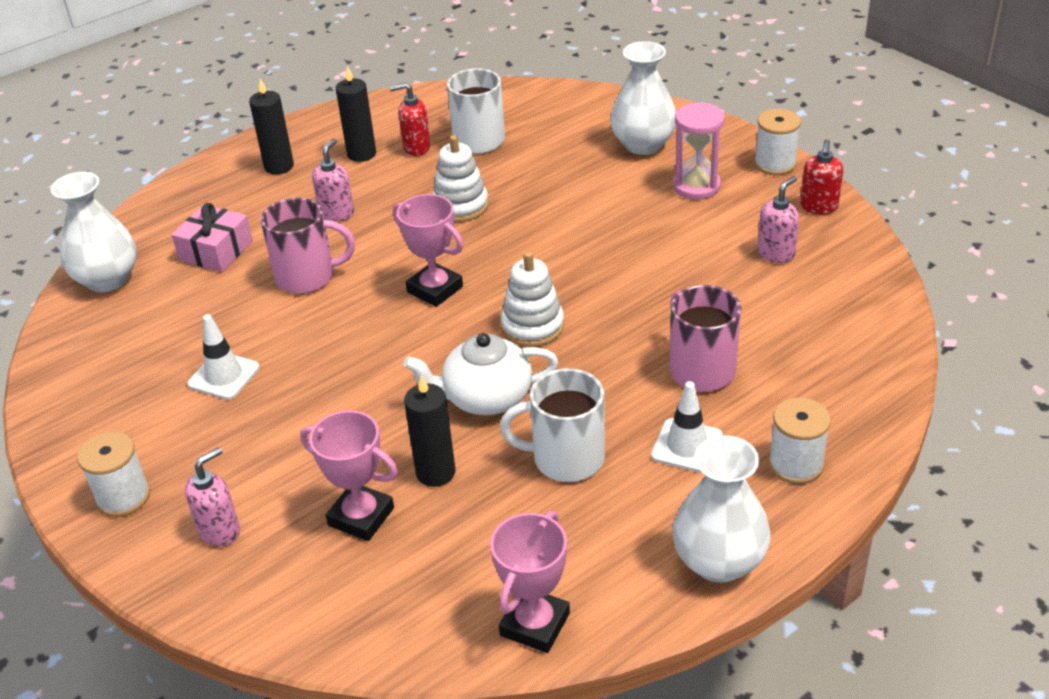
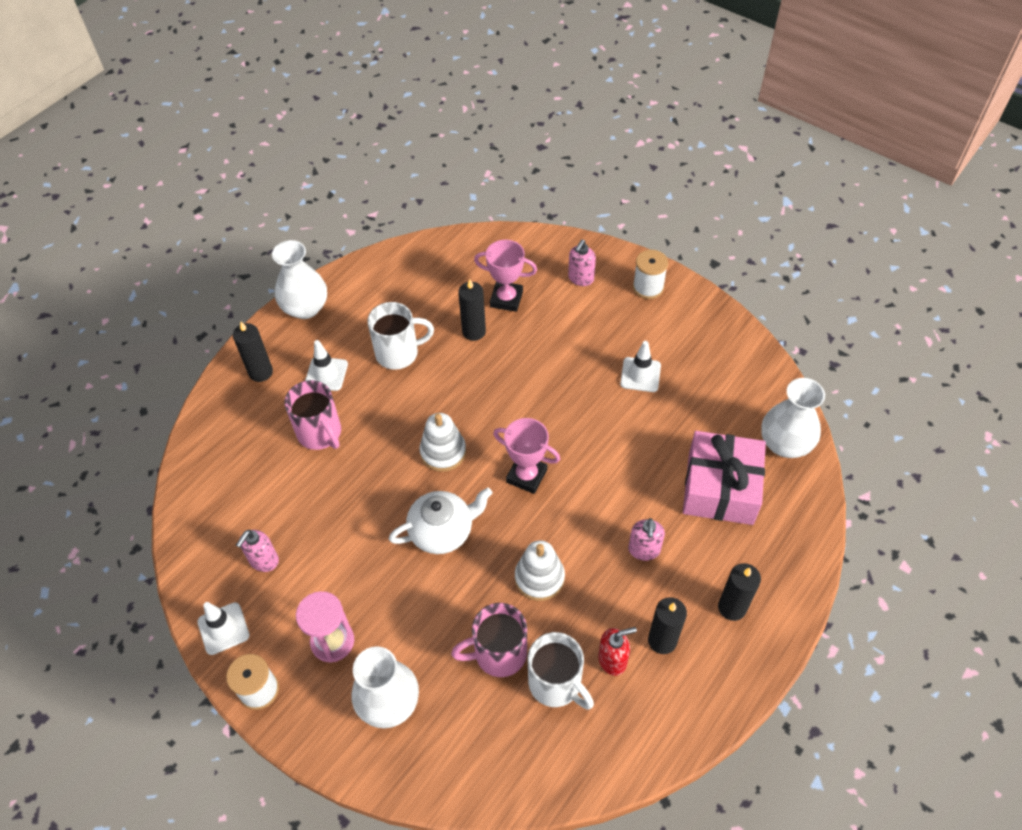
camera: 165 degrees right, 15 degrees up
pink gift [172,203,253,272] -> pink gift [683,431,766,525], size x1.61
pink mug [261,198,355,294] -> pink mug moved to [451,603,527,677]
white teapot [404,333,558,415] -> white teapot moved to [389,488,492,554]
pink trophy [490,511,570,653] -> none
white spool [768,398,831,484] -> black candle [233,322,273,382]
red soap dispenser [800,139,843,215] -> white traffic cone [197,602,250,655]

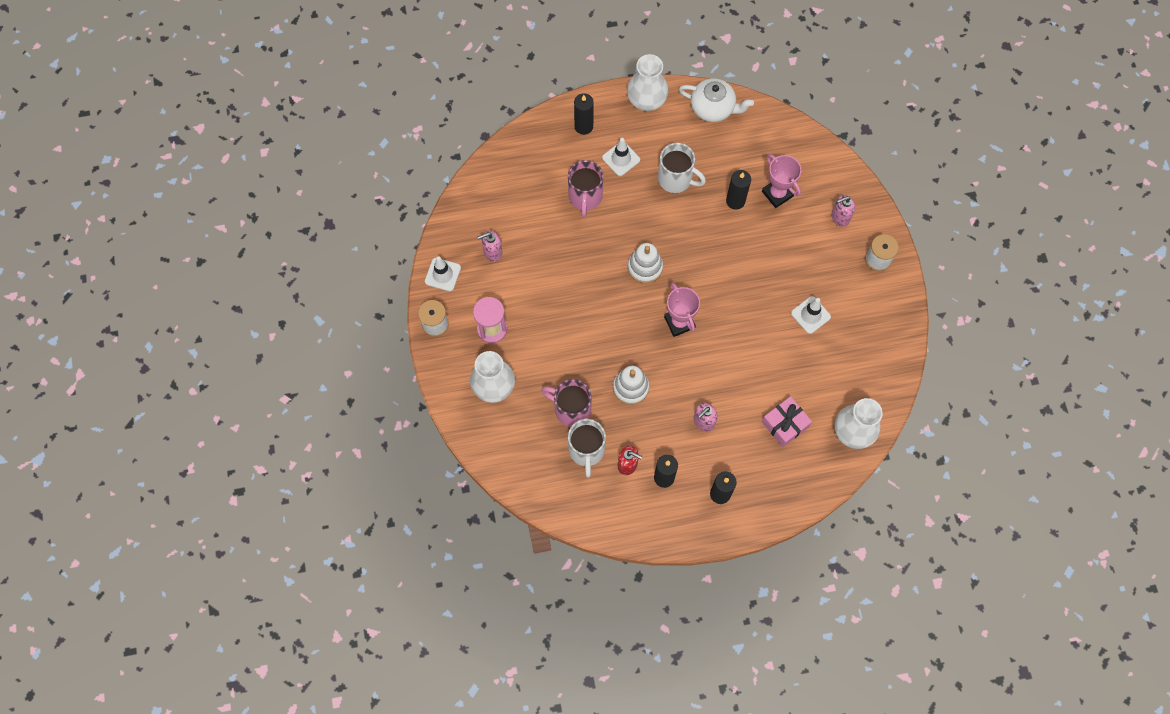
camera: 40 degrees right, 15 degrees up
white teapot [389,488,492,554] -> white teapot moved to [679,78,754,122]
pink gift [683,431,766,525] -> pink gift [762,396,812,447], size x0.62

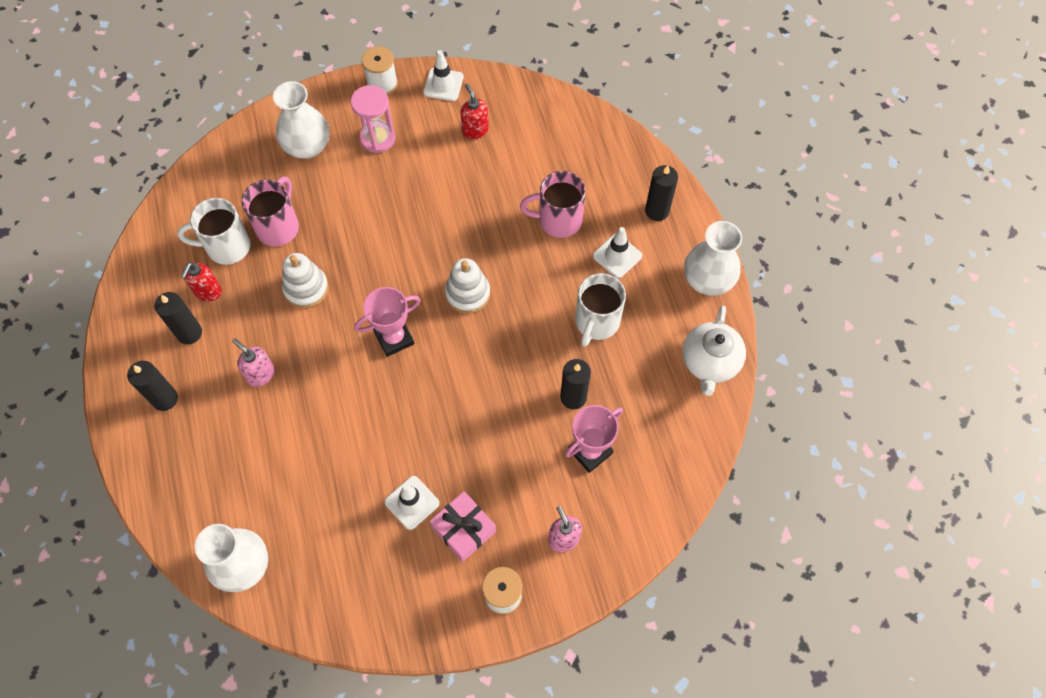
camera: 85 degrees right, 5 degrees down
pink soap dispenser [477,230,502,262] -> red soap dispenser [460,83,489,139]
pink gift [762,396,812,447] -> pink gift moved to [430,491,496,562]

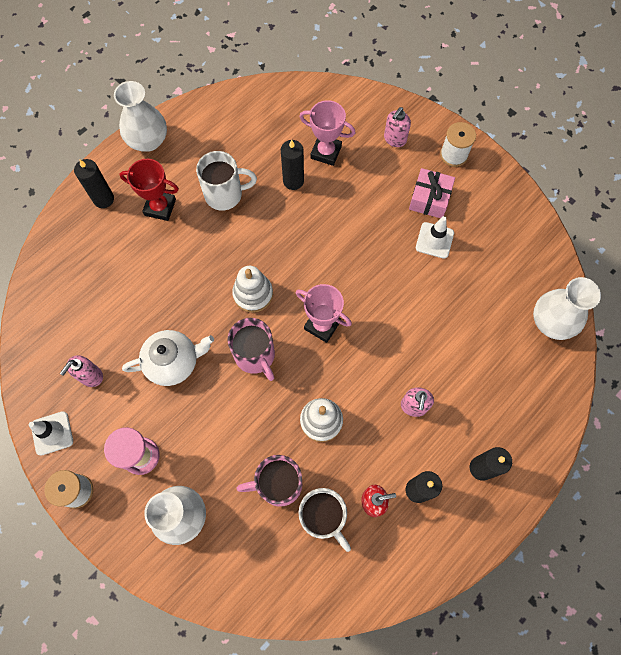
camera: 120 degrees left, 5 degrees up
red soap dispenser [460,83,489,139] -> pink soap dispenser [60,355,103,387]
pink mug [520,171,586,238] -> pink mug moved to [228,318,275,381]
white traffic cone [593,227,642,278] -> red trophy [119,159,179,221]
white teapot [682,305,746,396] -> white teapot moved to [122,330,214,386]

